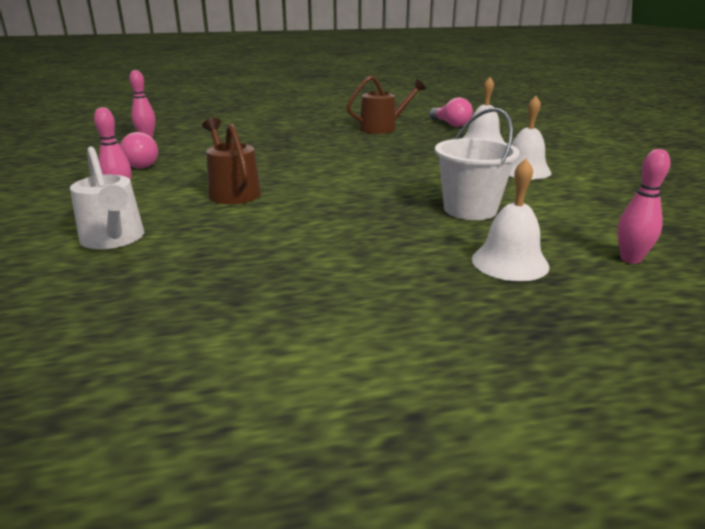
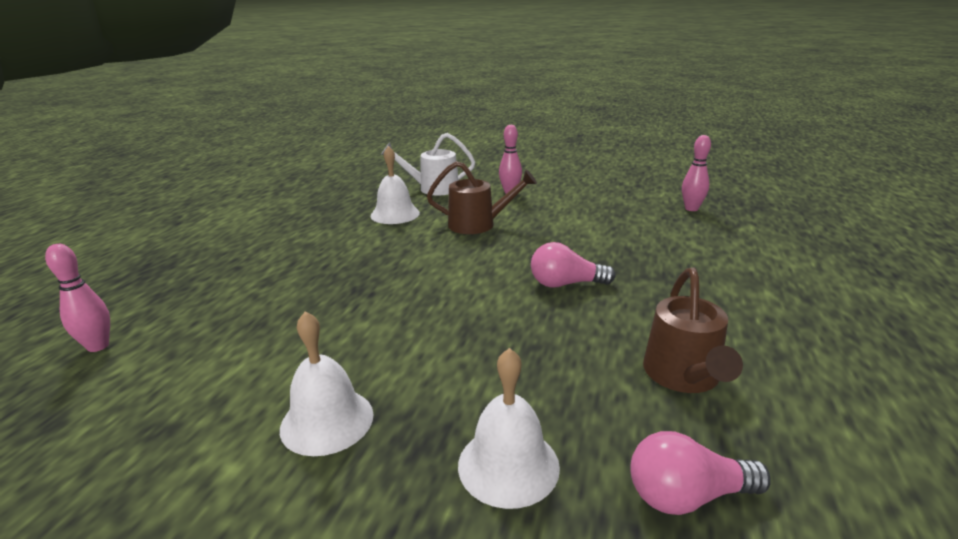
camera: 120 degrees right, 0 degrees up
pink light bulb [120,132,158,168] -> pink light bulb moved to [531,242,615,288]
white bucket [435,108,520,220] -> none
white bell [472,159,549,281] -> white bell moved to [370,146,420,224]

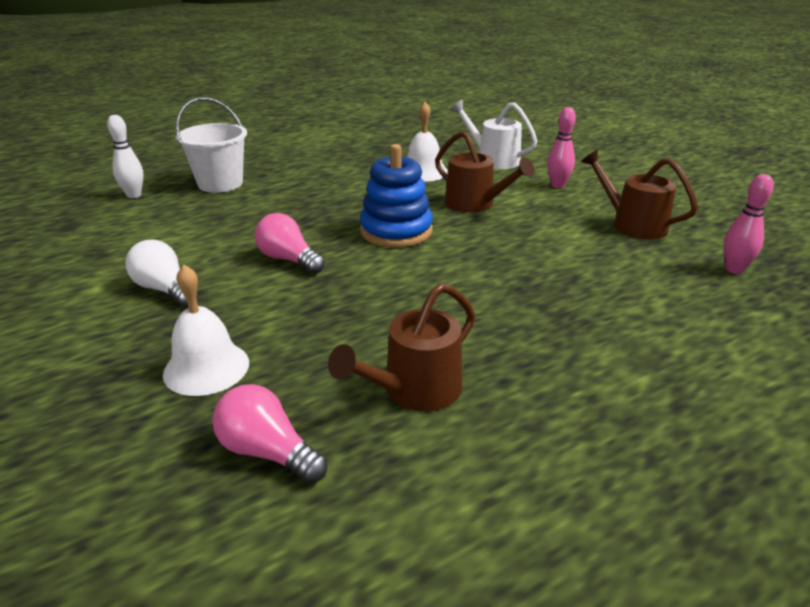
camera: 40 degrees right, 5 degrees up
pink bowling pin [45,244,110,352] -> white bowling pin [107,115,144,198]
white bell [280,311,374,456] -> white light bulb [125,239,198,307]
pink light bulb [531,242,615,288] -> pink light bulb moved to [255,213,325,274]
none -> white bucket [176,97,247,193]
none -> blue stacking toy [360,144,433,247]
none -> brown watering can [581,149,698,239]

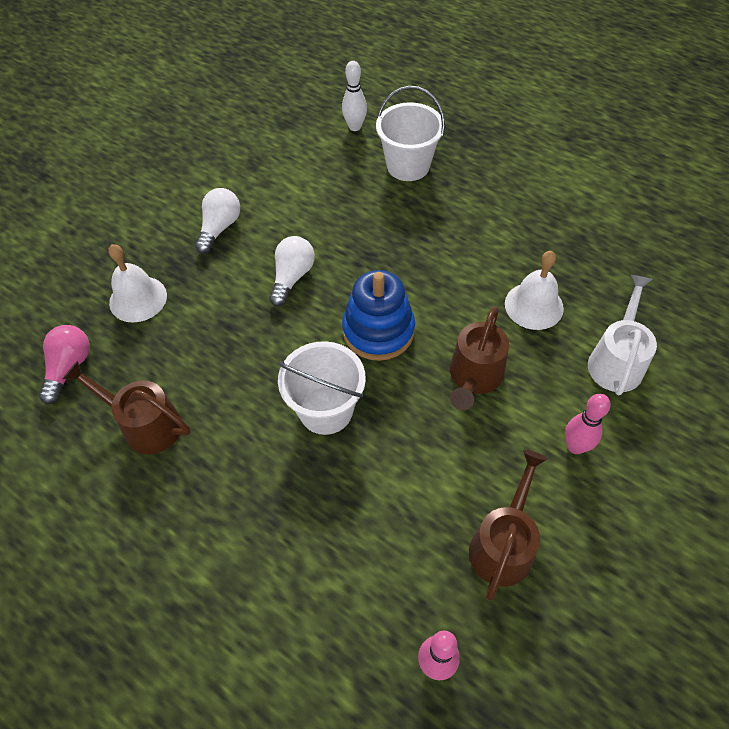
camera: 70 degrees right, 25 degrees up
pink light bulb [255,213,325,274] -> white light bulb [269,236,315,307]
none -> white bucket [278,341,366,435]

